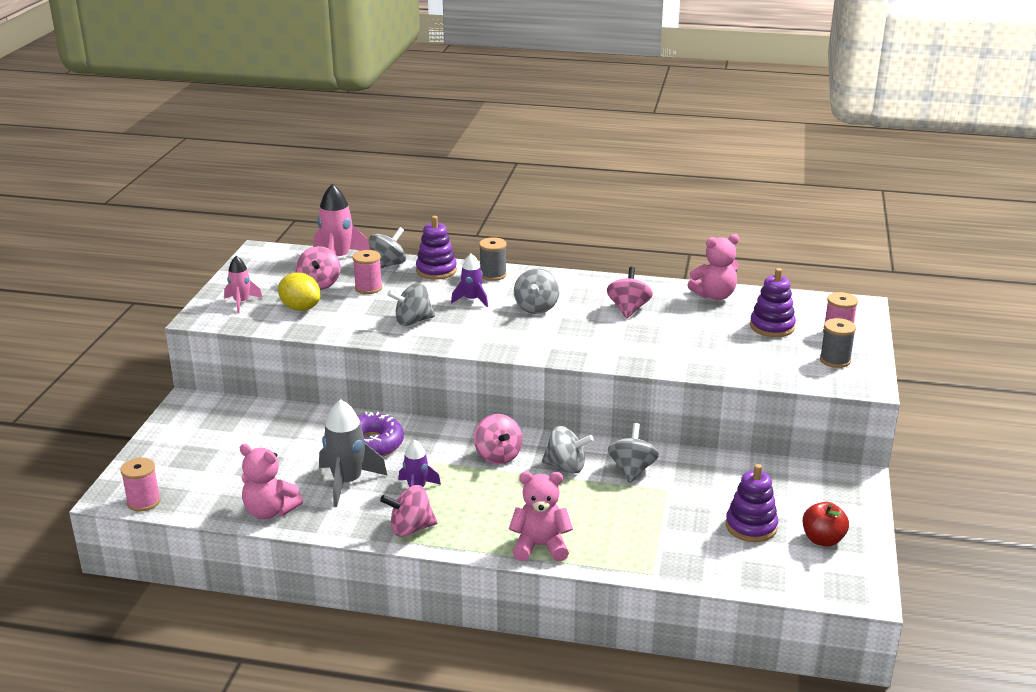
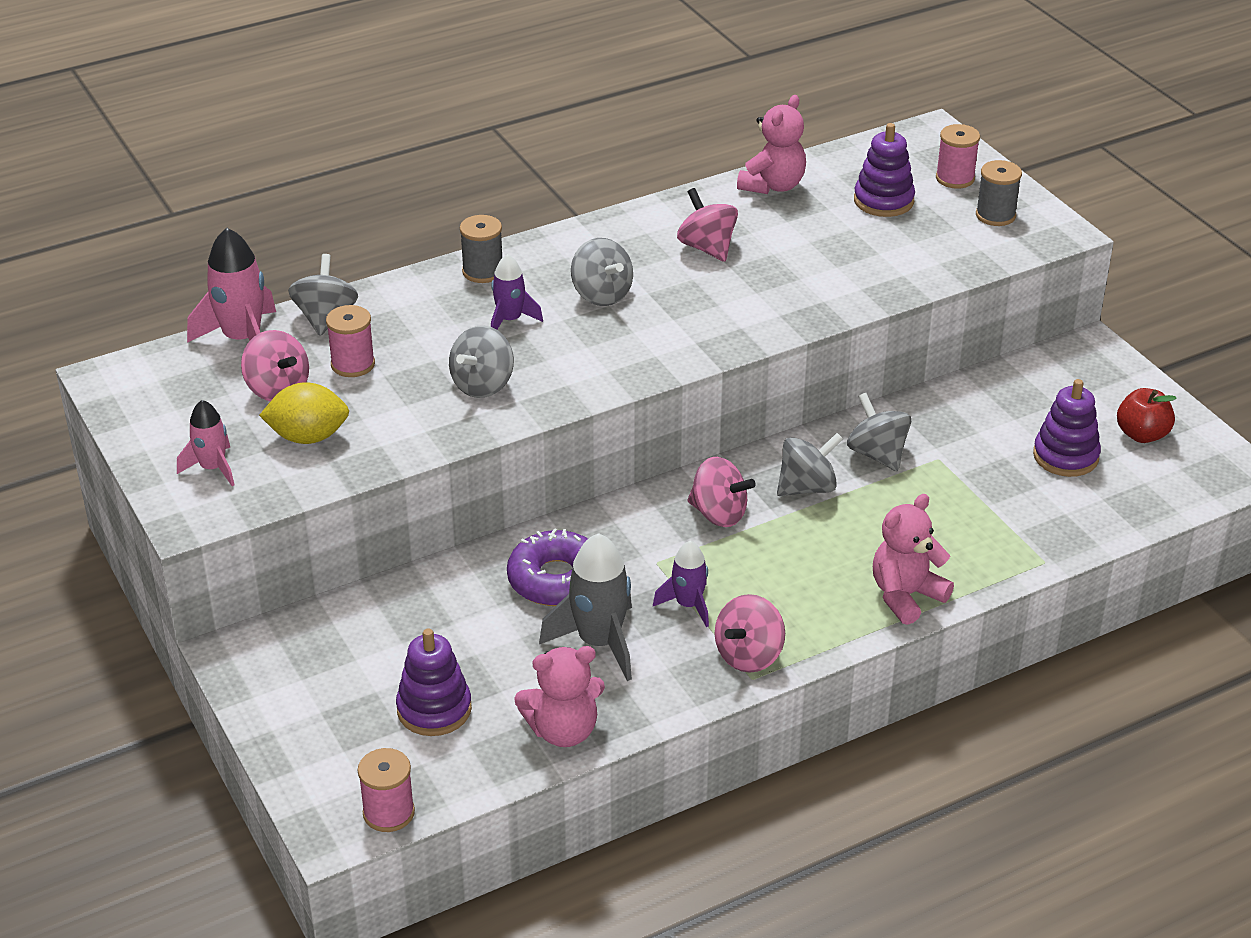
camera: 40 degrees left, 10 degrees up
purple stacking toy [416,216,457,280] -> purple stacking toy moved to [396,629,472,736]

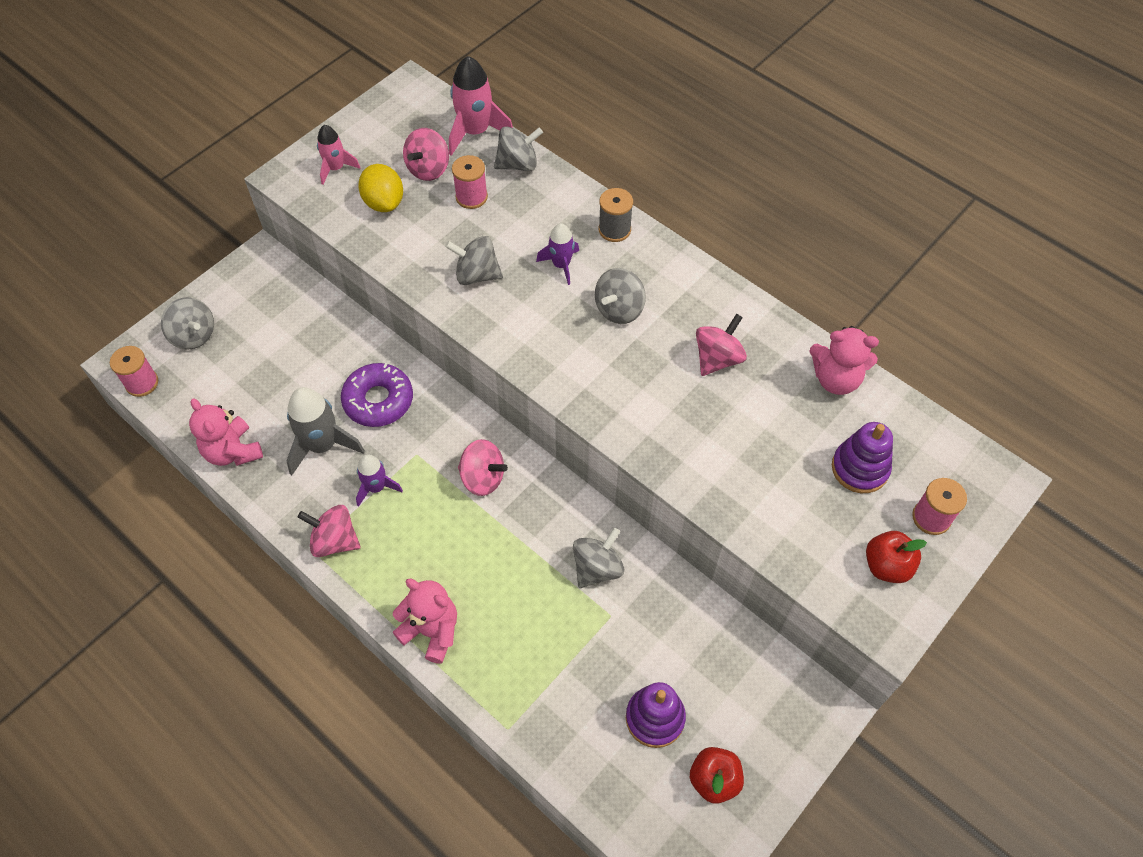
camera: 70 degrees right, 20 degrees up
purple stacking toy [396,629,472,736] -> none
pink spinning top [687,457,756,527] -> pink spinning top turned 75 degrees counterclockwise [458,439,508,496]
grey spinning top [777,433,843,496] -> grey spinning top moved to [161,297,214,350]
grey spool [976,160,1022,226] -> red apple [866,531,927,583]

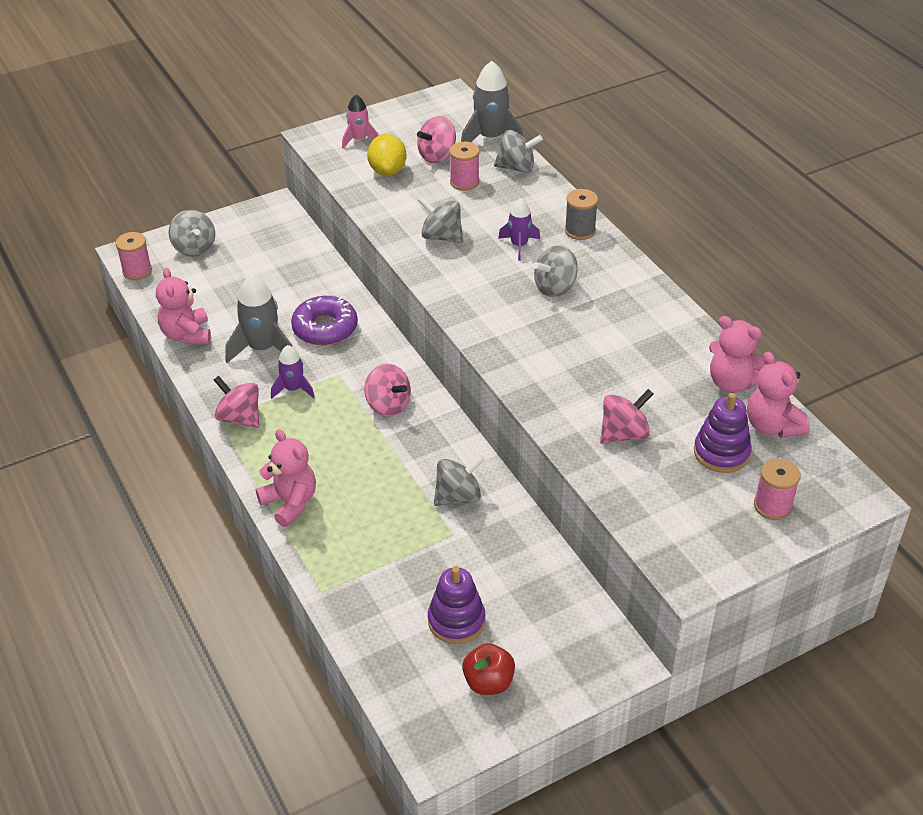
camera: 20 degrees right, 15 degrees down
pink rocket [449,56,513,156] -> grey rocket [461,61,523,142]
pink spinning top [696,314,747,376] -> pink spinning top moved to [600,389,653,444]
red apple [866,531,927,583] -> none
none -> pink teddy bear [747,351,810,438]

